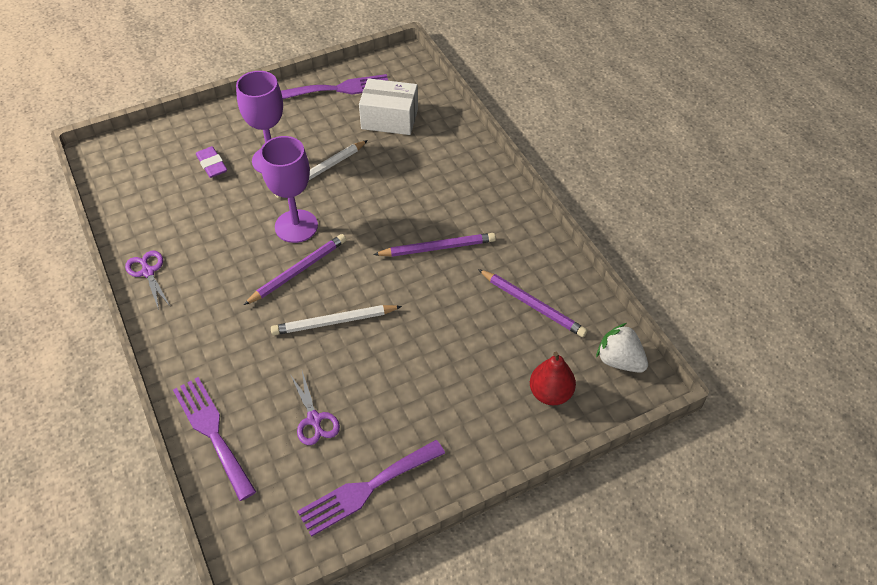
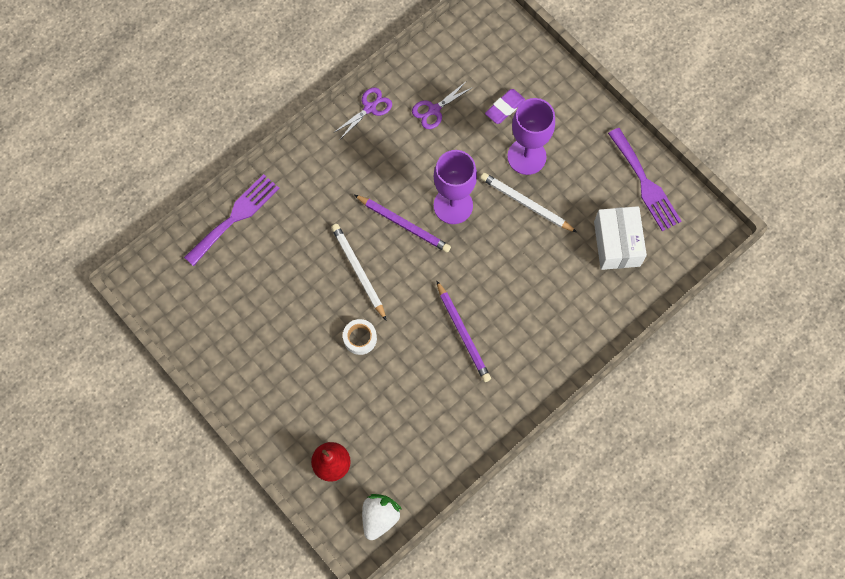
camera: 75 degrees right, 20 degrees up
purple scissors [290,371,340,445] -> purple scissors moved to [412,81,473,129]
purple fork [297,440,445,537] -> none
purple pencil [478,269,588,337] -> none
none -> white tape [343,319,377,355]

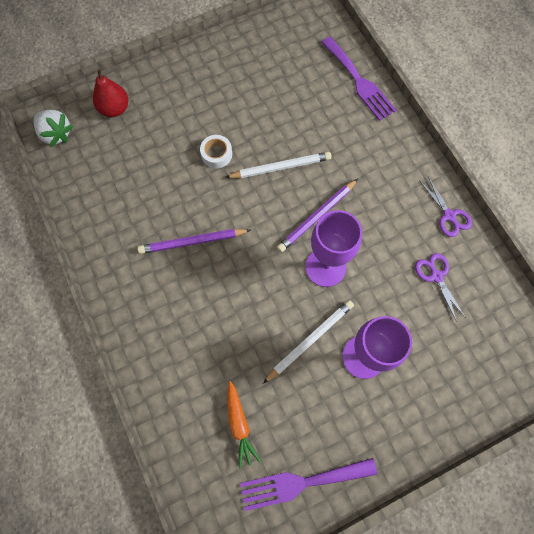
camera: 105 degrees right, 0 degrees up
purple eraser [485,89,525,124] -> none
white box [594,206,647,270] -> orange carrot [227,381,261,469]

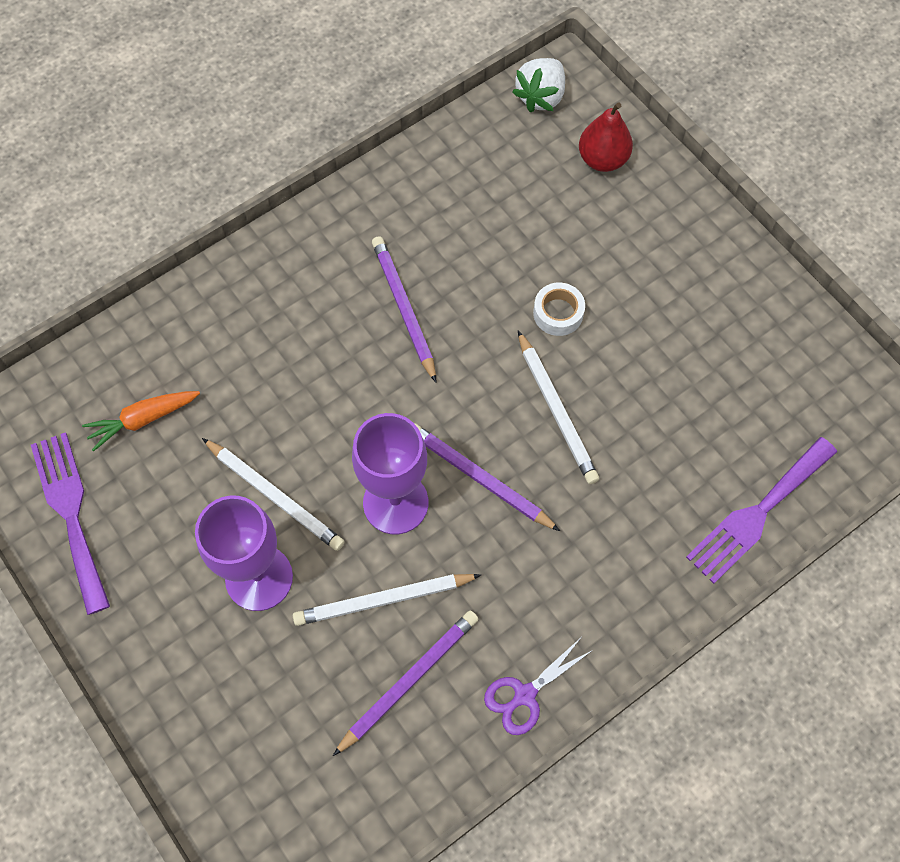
camera: 80 degrees right, 5 degrees down
purple scissors [415,253,466,322] -> purple pencil [333,610,478,756]
none -> white pencil [293,574,481,626]

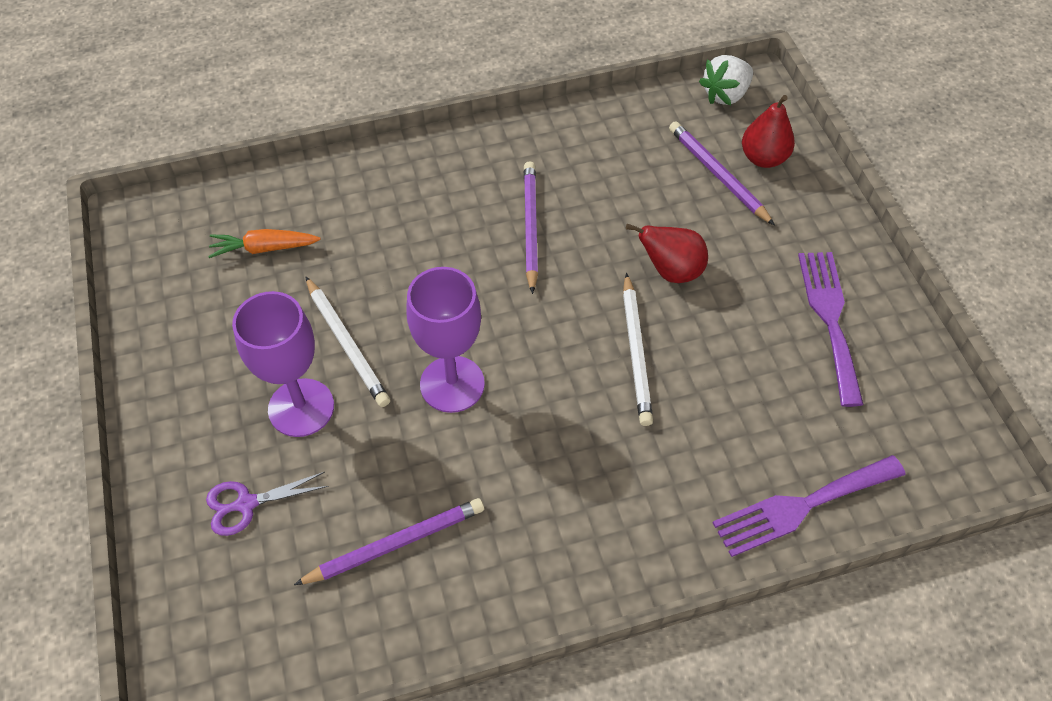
camera: 20 degrees right, 10 degrees down
purple fork [31,432,110,615] -> purple fork moved to [798,252,864,407]
white pencil [293,574,481,626] -> none
purple pencil [414,423,560,531] -> purple pencil moved to [669,121,775,226]
purple scissors [484,639,593,735] -> purple scissors moved to [206,472,329,536]
white tape [533,283,585,336] -> red pear [626,224,708,283]

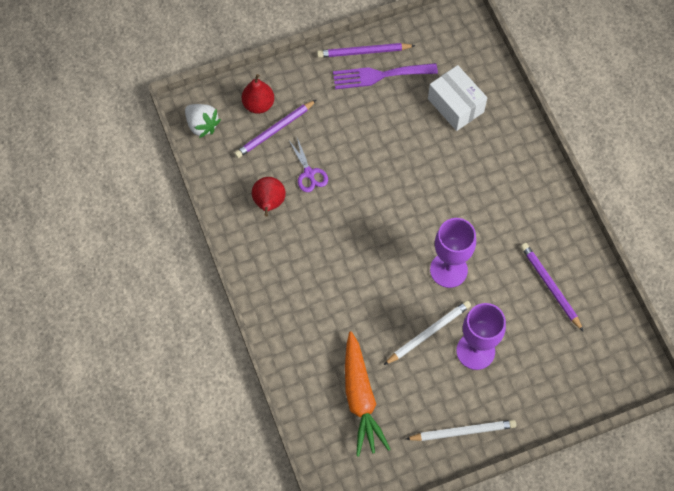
camera: 95 degrees left, 10 degrees up
purple scissors [206,472,329,536] -> purple scissors moved to [289,138,328,192]
orange carrot [208,229,321,258] -> orange carrot [345,332,391,457], size x1.74
purple pencil [524,161,538,294] -> purple pencil moved to [317,43,416,58]
white pencil [623,273,653,426] -> white pencil moved to [406,420,516,441]
red pear [626,224,708,283] -> red pear moved to [252,177,286,217]
purple fork [713,455,906,557] -> none
none -> white box [428,65,487,131]

